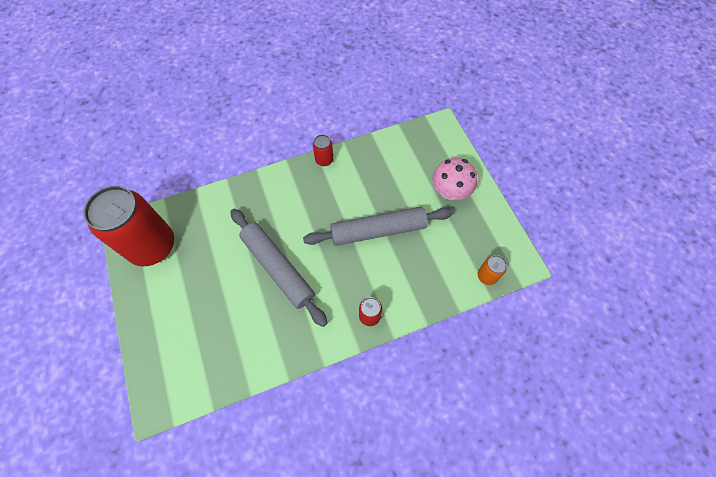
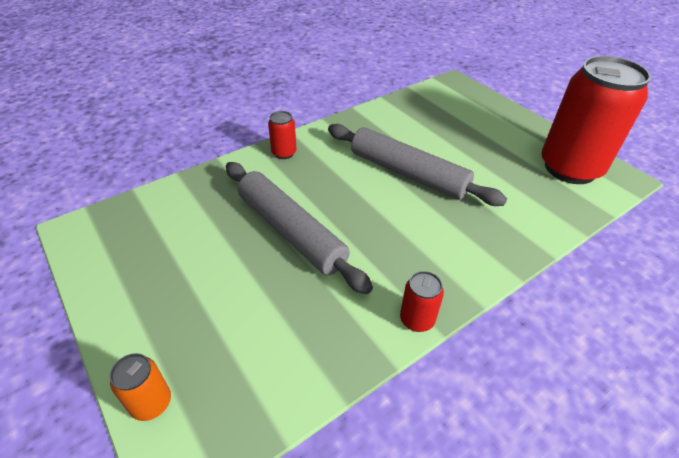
camera: 165 degrees right, 20 degrees down
grey rolling pin [303,207,453,246] -> grey rolling pin turned 75 degrees clockwise [226,162,373,294]
pink mushroom [432,158,477,200] -> none
orange can [478,255,507,285] -> orange can moved to [110,353,171,421]

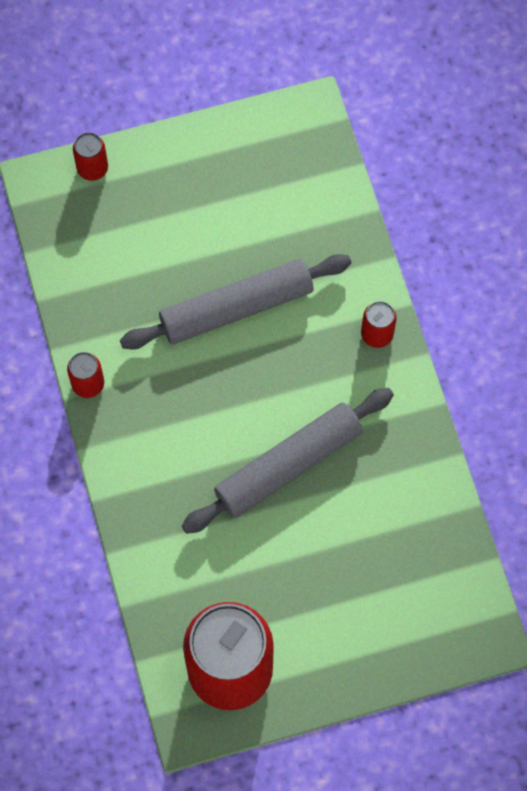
camera: 110 degrees right, 25 degrees up
orange can [110,353,171,421] -> red can [73,132,108,181]

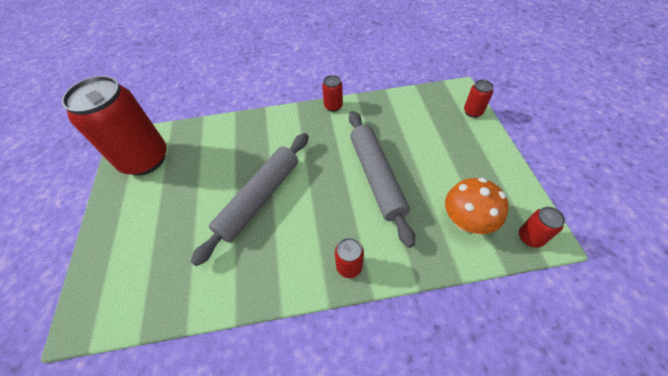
camera: 100 degrees right, 15 degrees down
grey rolling pin [182,388,394,534] -> grey rolling pin turned 60 degrees clockwise [191,133,309,266]
none -> orange mushroom [445,178,509,234]
none -> red can [519,207,565,248]

